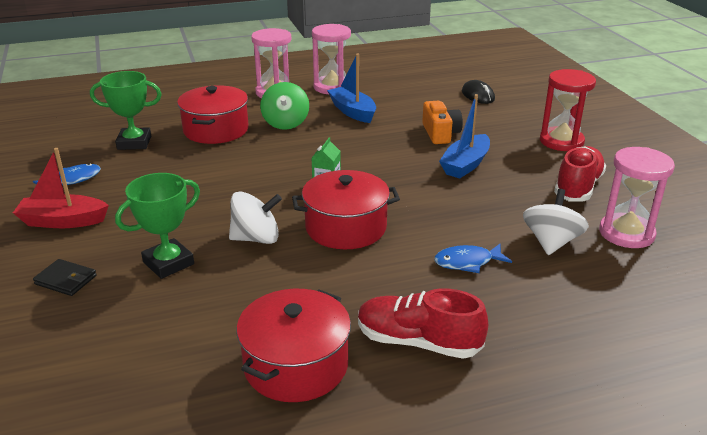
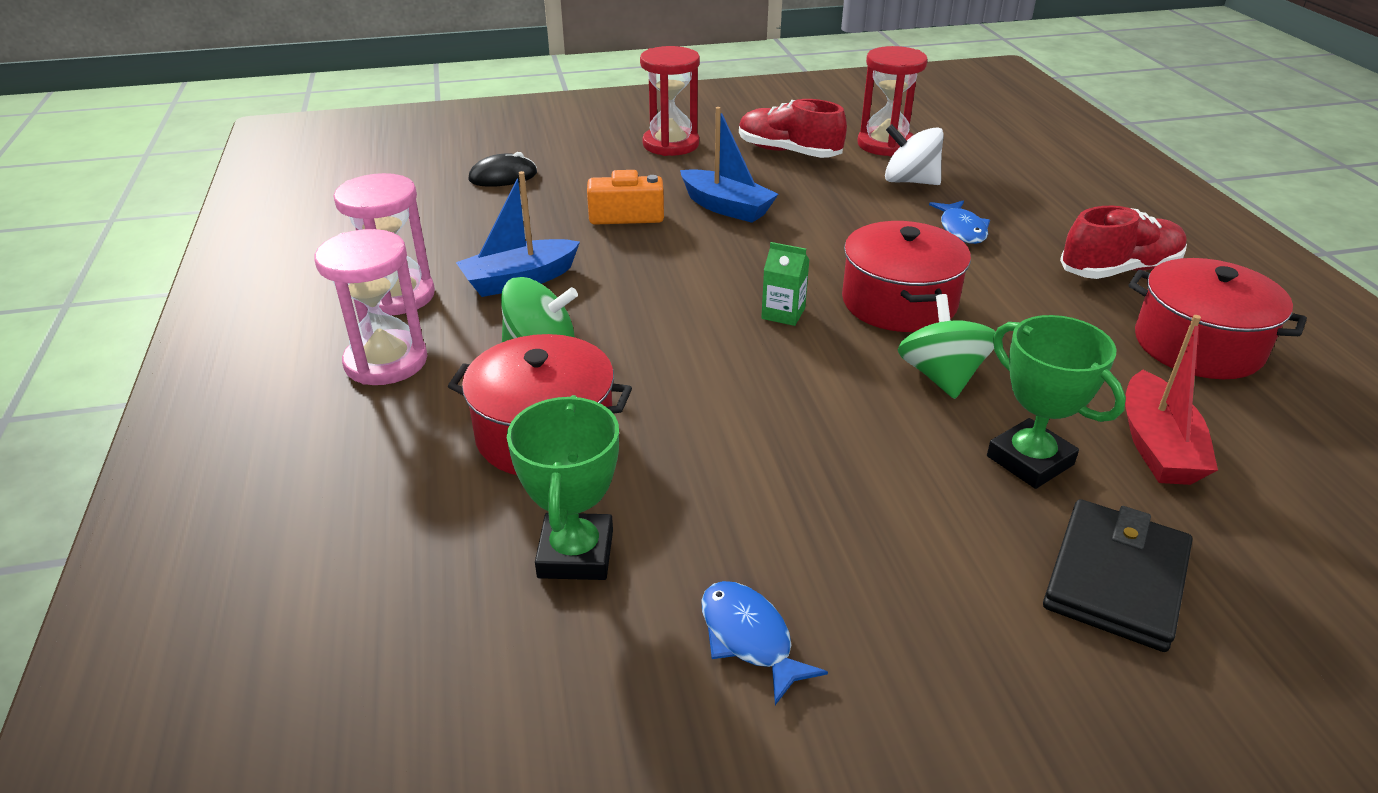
camera: 85 degrees left, 5 degrees up
red boat [13,148,109,228] -> red boat moved to [1125,315,1218,485]
black wallet [33,259,97,296] -> black wallet [1043,499,1192,652], size x1.72
white spinning top [229,191,282,244] -> green spinning top [898,294,996,399]
red shoe [358,289,488,359] -> red shoe turned 135 degrees counterclockwise [1060,206,1187,279]
pink hourglass [599,147,675,248] -> red hourglass [857,46,928,156]

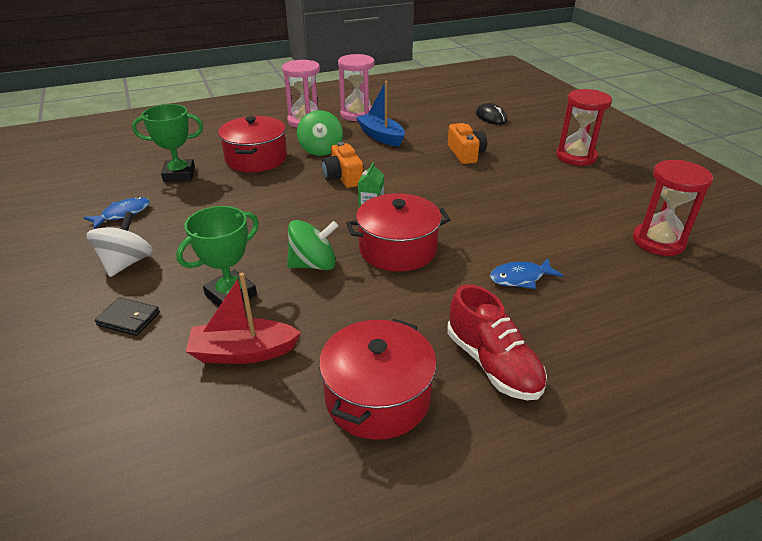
camera: 80 degrees right, 0 degrees up
blue boat [680,107,778,223] -> none
red shoe [739,99,847,158] -> none
white spinning top [885,124,944,185] -> white spinning top moved to [86,211,153,277]
black wallet [1043,499,1192,652] -> black wallet [95,297,160,336], size x0.58
none -> orange camera [322,142,363,188]

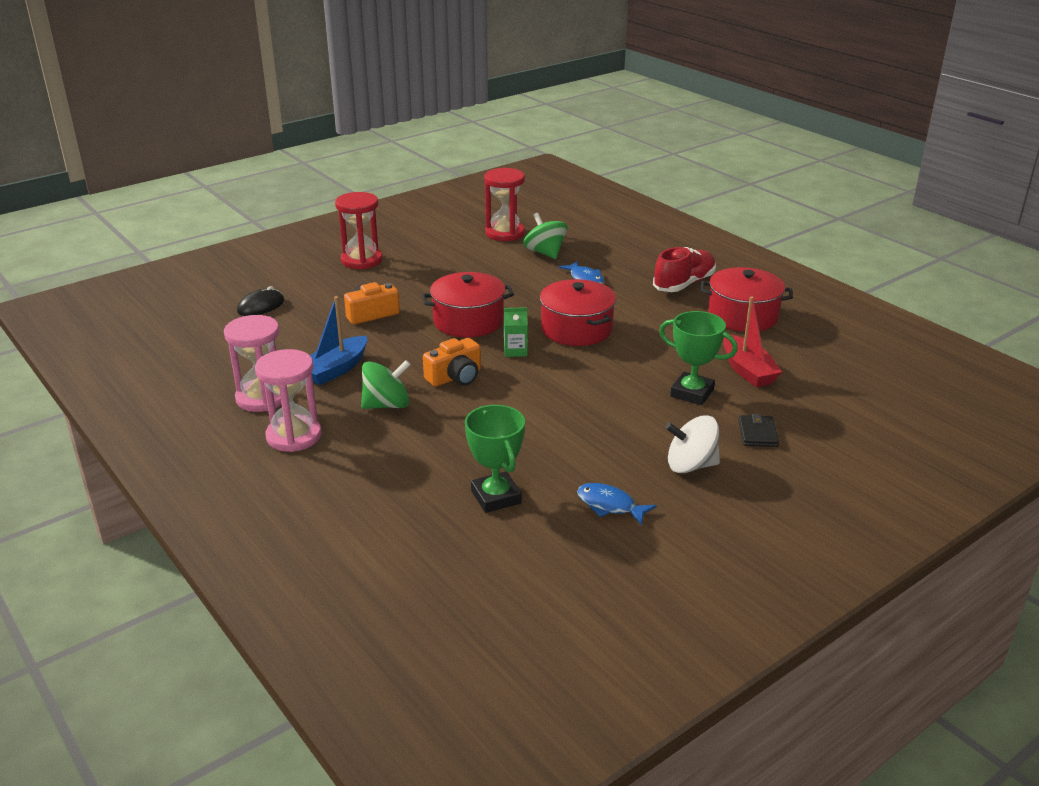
camera: 105 degrees left, 5 degrees down
red pot [218,116,287,172] -> red pot moved to [421,272,514,338]
green spinning top [287,220,338,270] -> green spinning top moved to [523,213,567,259]

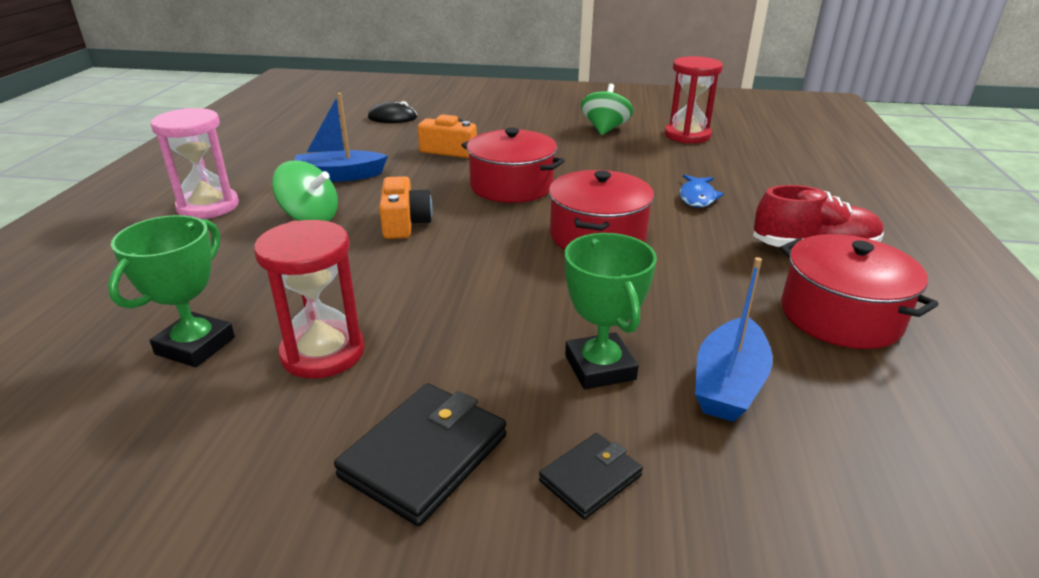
camera: 45 degrees right, 0 degrees up
pink hourglass [224,315,282,412] -> none
red hourglass [335,192,383,269] -> red hourglass moved to [254,220,365,379]
orange camera [423,338,481,387] -> orange camera turned 105 degrees counterclockwise [379,176,433,239]
green carton [504,307,528,357] -> none
green spinning top [523,213,567,259] -> green spinning top moved to [581,84,633,135]
blue fish [577,483,657,525] -> none
white spinning top [665,415,720,473] -> black wallet [334,383,506,526]
red boat [723,297,782,387] -> blue boat [695,257,773,422]

